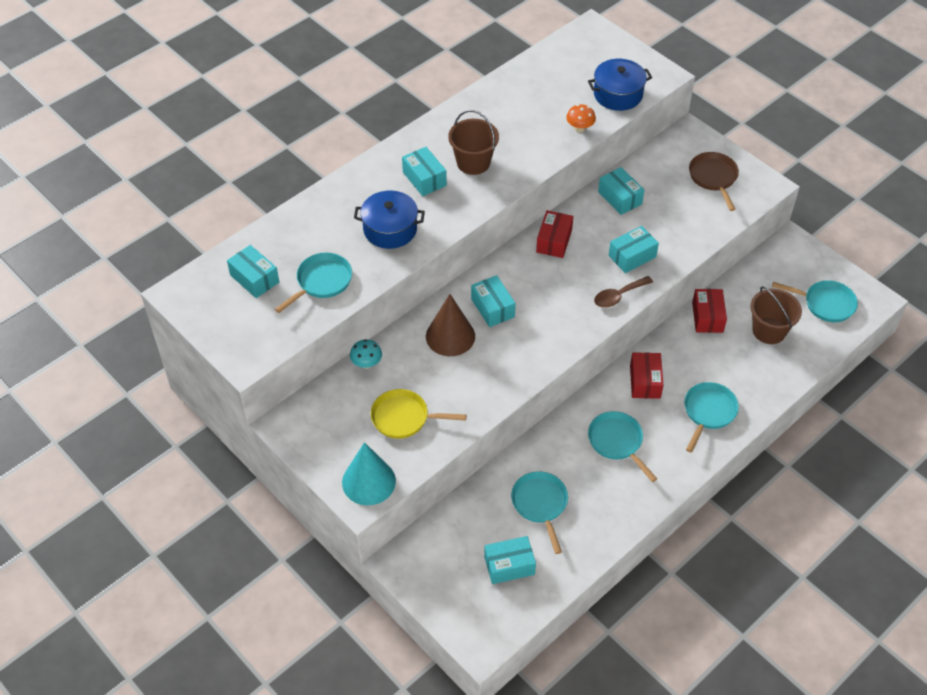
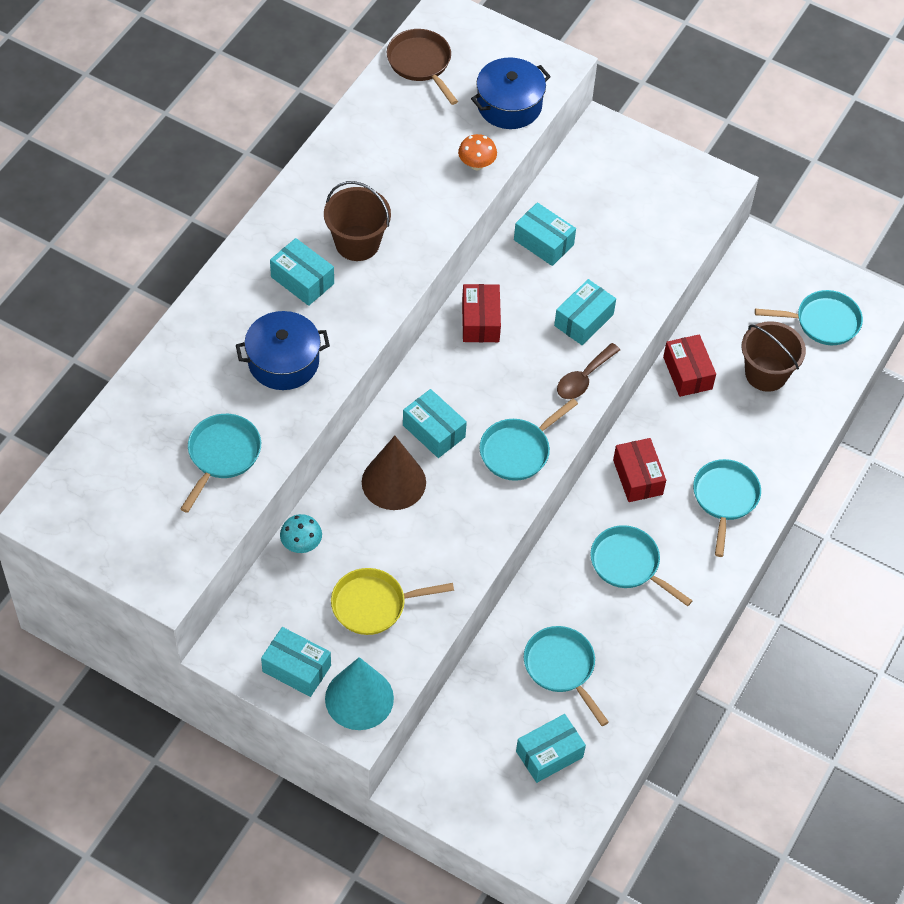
camera: 20 degrees left, 5 degrees up
turquoise box [227,245,279,298] -> turquoise box moved to [261,627,331,697]
brown pan [689,152,739,211] -> brown pan moved to [387,29,458,105]
none -> turquoise pan [479,398,578,481]

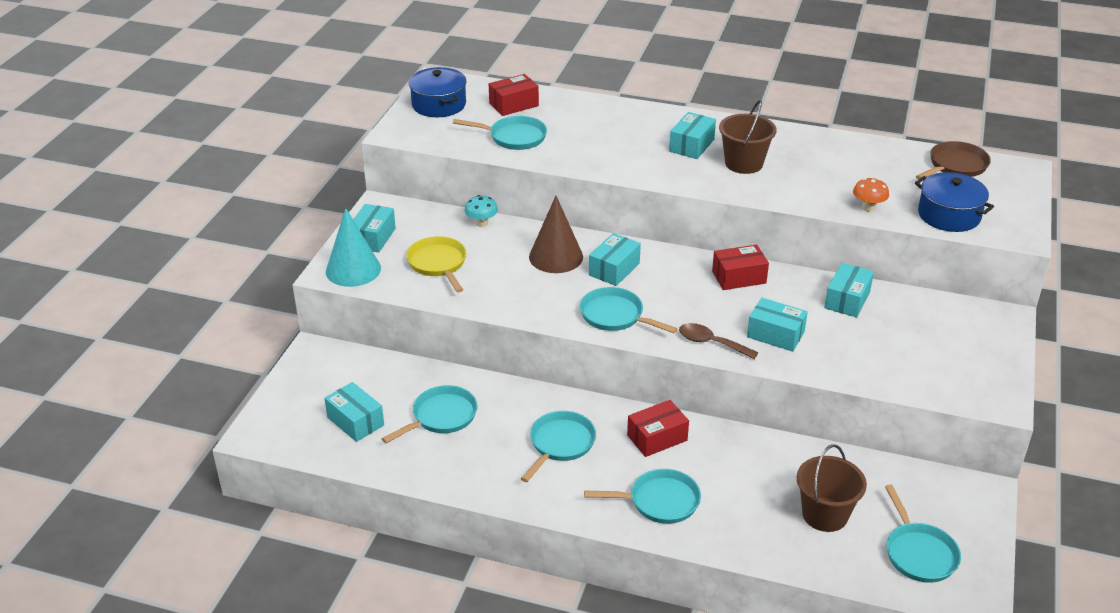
camera: 80 degrees right, 20 degrees down
blue pot [236,311,330,390] -> blue pot moved to [409,67,467,117]
red box [663,334,716,397] -> red box moved to [489,74,539,116]

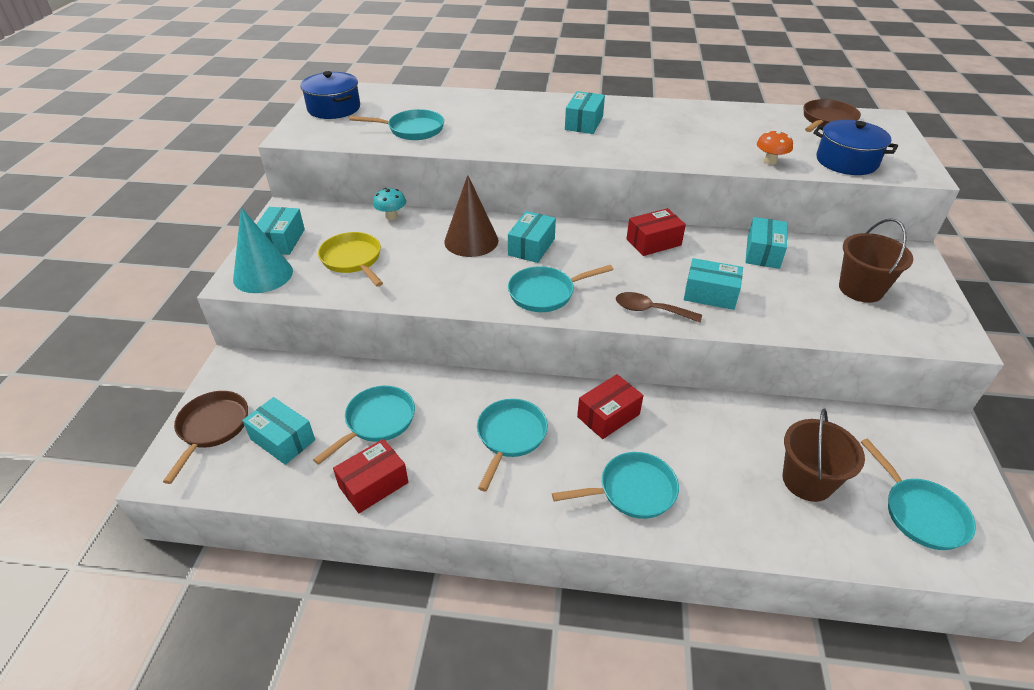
camera: 10 degrees left, 5 degrees up
red box [489,74,539,116] -> red box moved to [333,439,409,513]
turquoise pan [580,287,677,333] -> turquoise pan turned 45 degrees counterclockwise [508,265,614,312]
brown bucket [719,100,777,174] -> brown bucket moved to [839,218,914,303]
none -> brown pan [163,391,248,484]

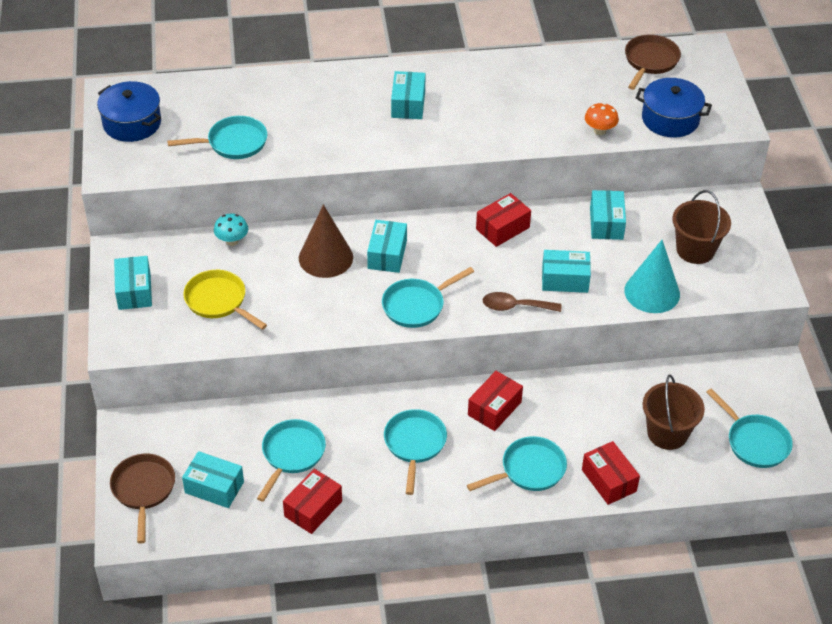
camera: 15 degrees left, 5 degrees up
turquoise cone [233,207,293,293] -> turquoise cone moved to [624,240,680,313]
none -> red box [582,441,640,505]

